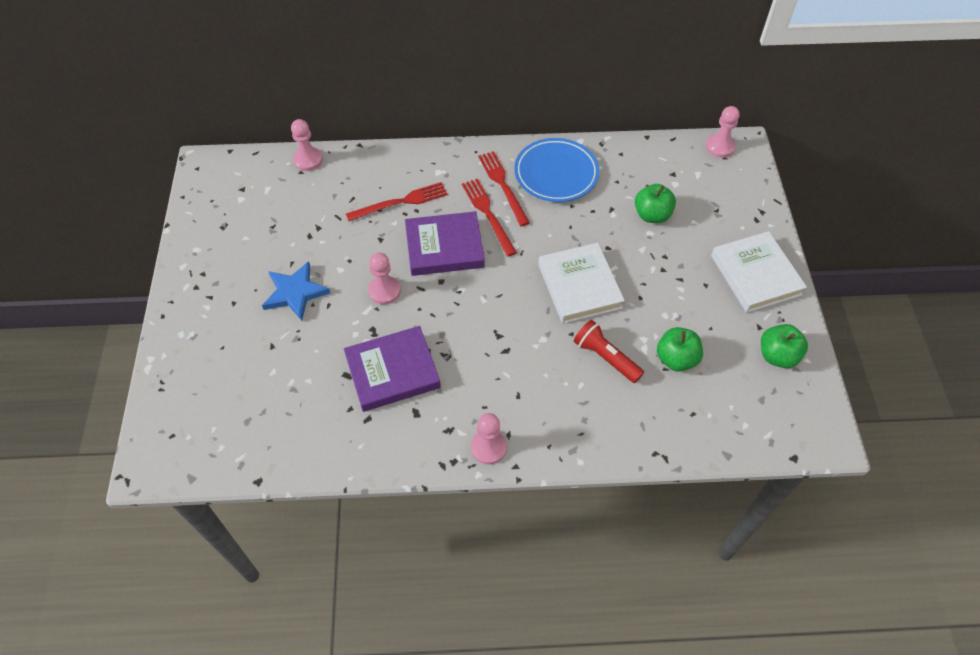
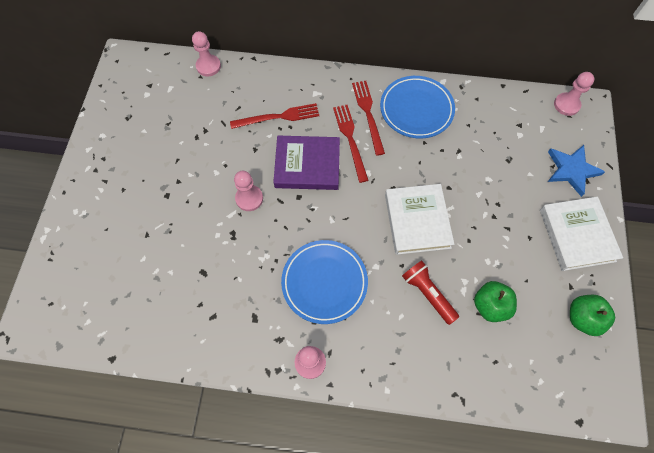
camera: 10 degrees right, 10 degrees up
blue star [262,261,330,321] -> blue star moved to [548,145,605,197]
purple book [344,326,441,412] -> none
green apple [635,184,676,223] -> none
none -> blue plate [281,240,368,324]

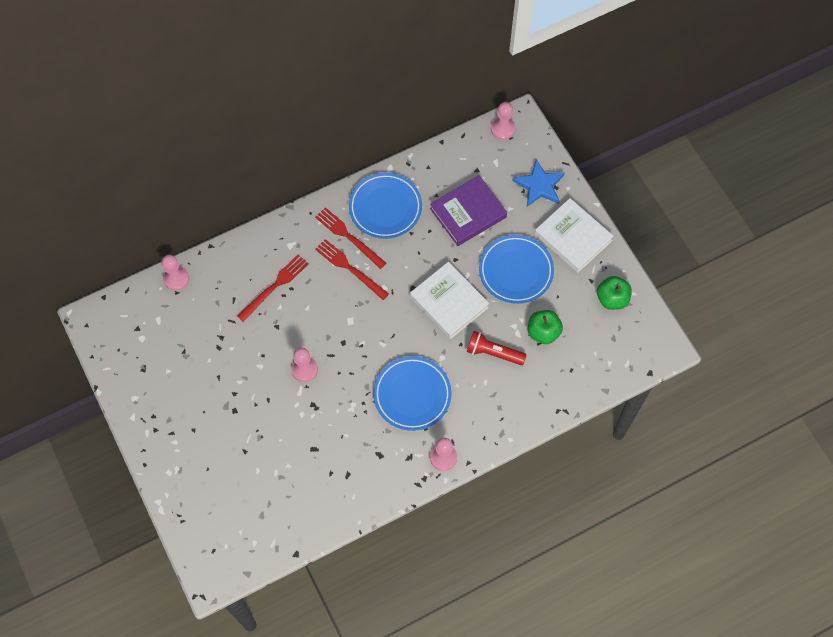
camera: 35 degrees left, 0 degrees up
purple book [273,136,340,190] -> purple book moved to [430,175,507,246]
none -> blue plate [479,235,554,304]

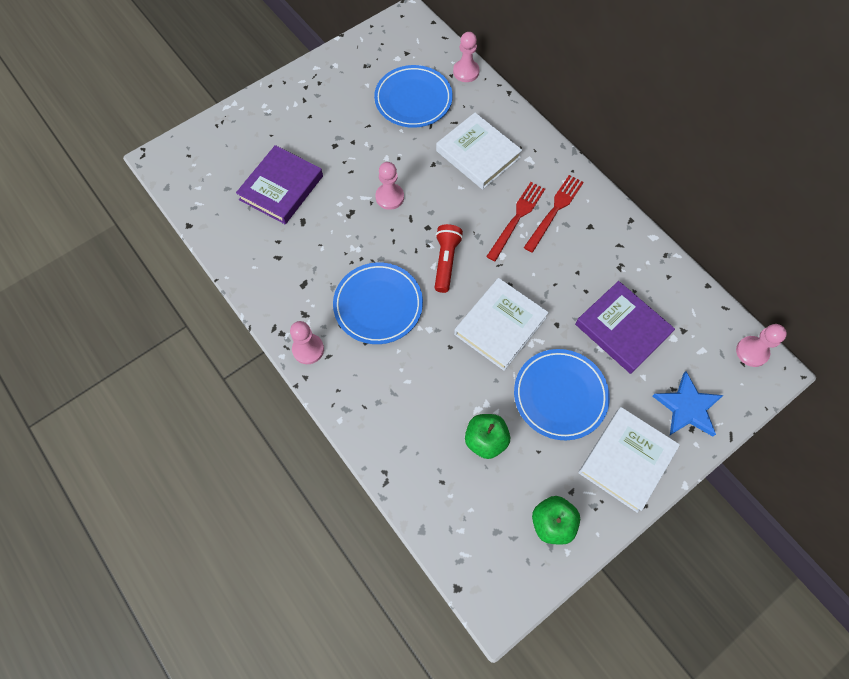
camera: 80 degrees right, 0 degrees up
red fork [237,255,309,322] -> white book [436,113,522,190]
blue plate [349,173,422,239] -> blue plate moved to [374,65,453,128]
red flashlight [467,331,527,365] -> red flashlight moved to [435,224,463,293]
none -> purple book [236,145,323,224]

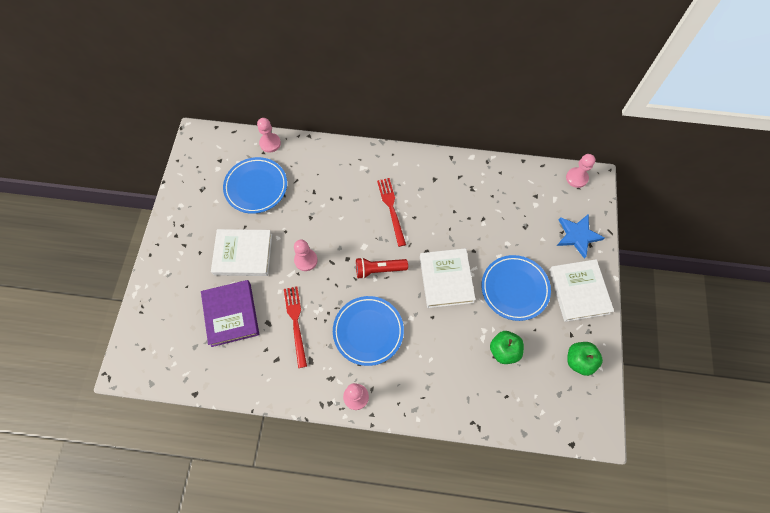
camera: 45 degrees left, 0 degrees up
red flashlight [435,224,463,293] -> red flashlight turned 60 degrees counterclockwise [356,257,408,279]
white book [436,113,522,190] -> white book moved to [211,229,272,276]
red fork [524,175,584,253] -> red fork moved to [284,286,307,368]
purple book [575,281,675,374] -> none

